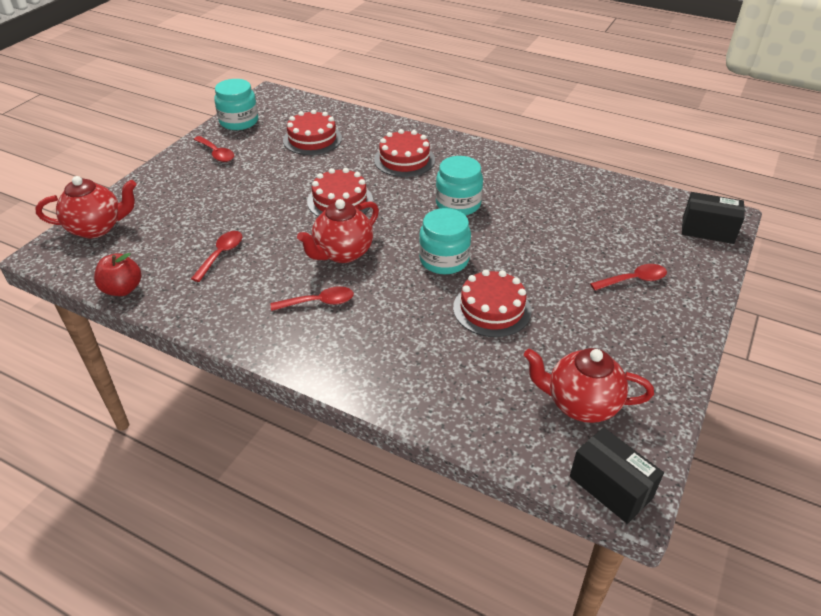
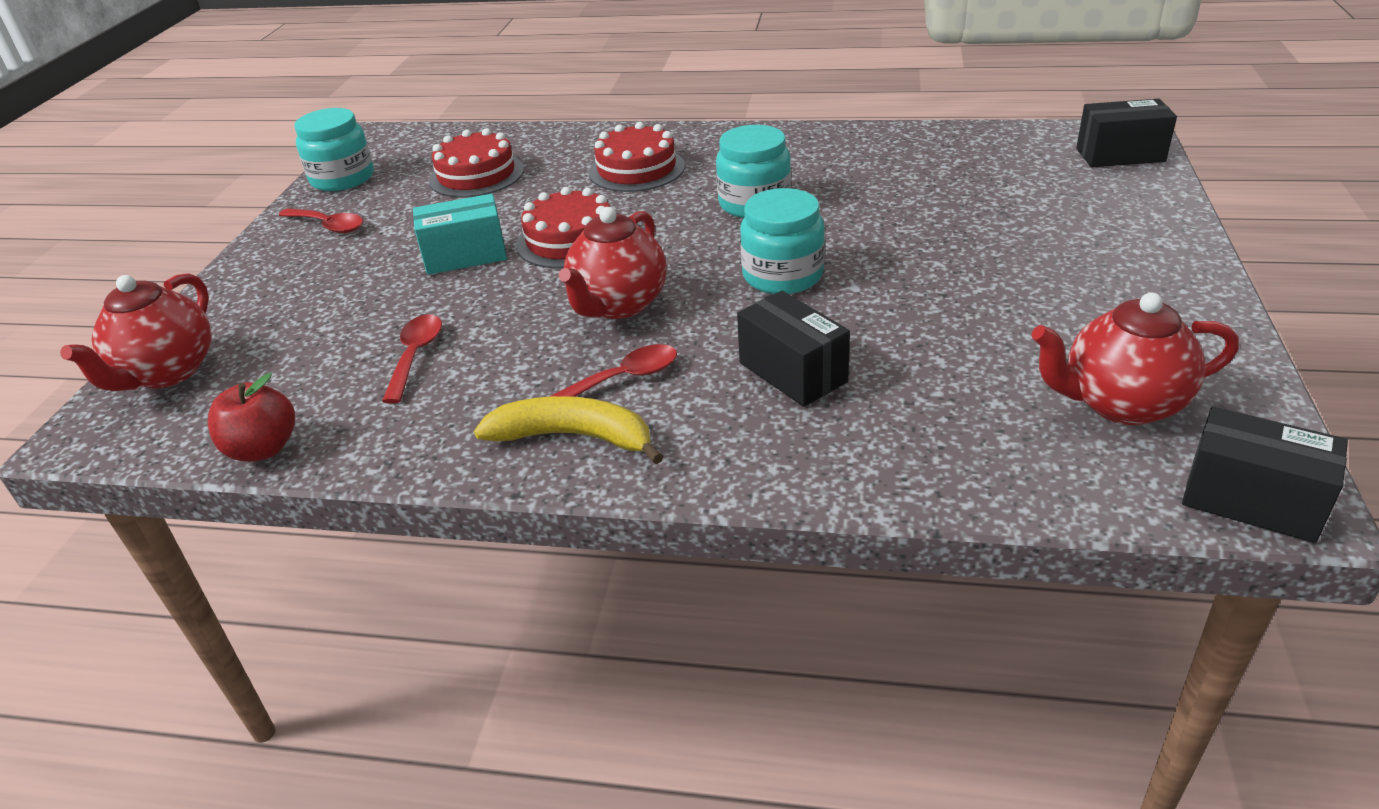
camera: 15 degrees left, 5 degrees down
red teapot [35,176,136,238] -> red teapot turned 135 degrees clockwise [60,273,212,391]
red cake [453,269,532,337] -> none
red spoon [590,264,667,291] -> none
none -> turquoise box [413,194,507,275]
none -> yellow banana [474,396,664,464]
none -> black box [737,291,850,407]

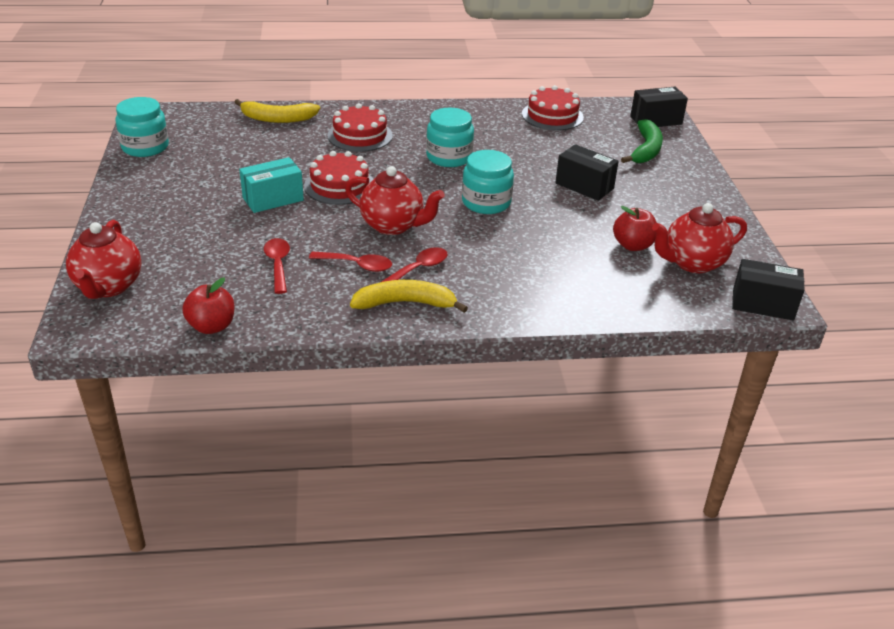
camera: 20 degrees left, 0 degrees up
red spoon [279,208,363,233] -> red spoon moved to [309,251,392,272]
red cake [429,128,524,197] -> red cake moved to [522,85,584,131]
red teapot [559,207,667,319] -> red teapot turned 75 degrees counterclockwise [345,166,444,235]
black box [737,291,850,407] -> black box moved to [555,144,619,201]
none -> yellow banana [234,99,320,123]
none -> red apple [613,206,657,251]
none -> green banana [621,119,663,163]

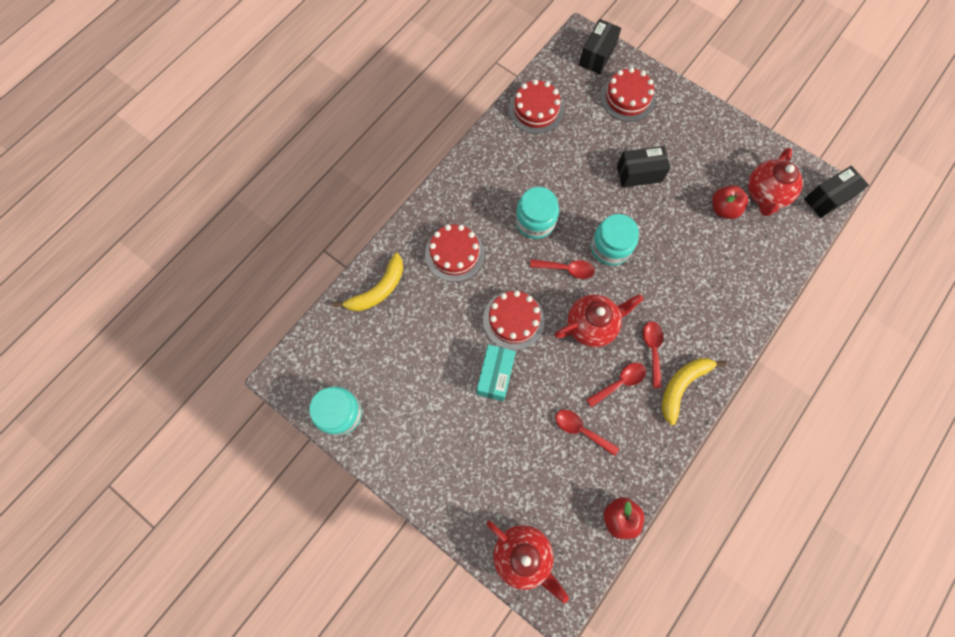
camera: 45 degrees left, 35 degrees up
green banana [621,119,663,163] -> red cake [600,67,655,122]
none -> red spoon [530,259,595,279]

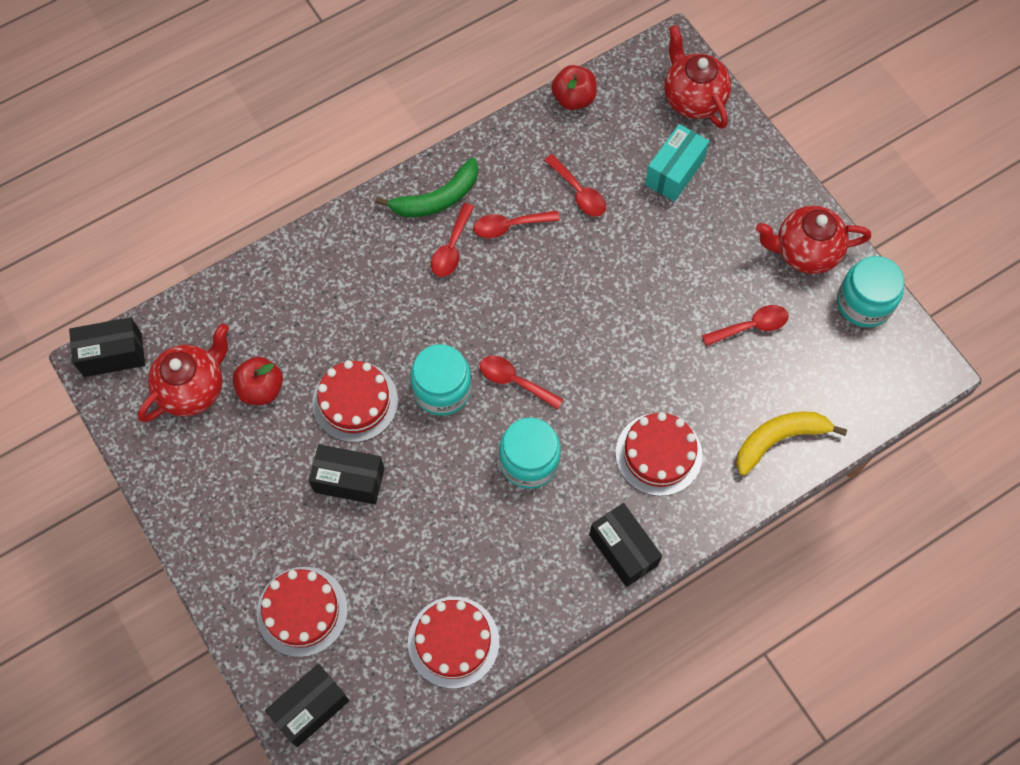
camera: 160 degrees left, 5 degrees down
turquoise box [477,345,516,401] -> turquoise box moved to [645,124,709,202]
red cake [483,291,545,350] -> red cake moved to [312,360,398,442]
red teapot [555,294,643,347] -> red teapot moved to [756,206,871,274]
yellow banana [662,358,727,425] -> green banana [375,157,478,217]
none -> black box [589,503,662,587]
none -> red spoon [702,305,789,346]

